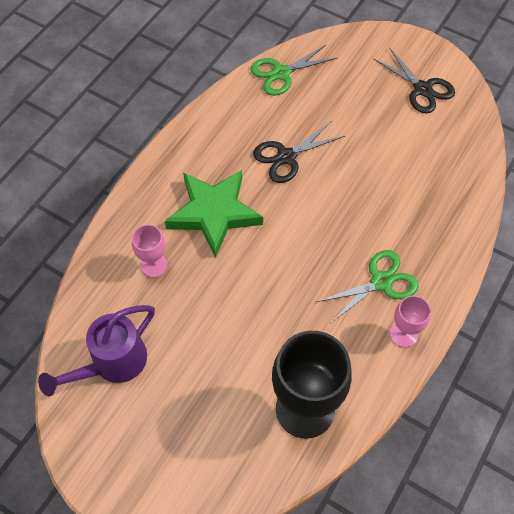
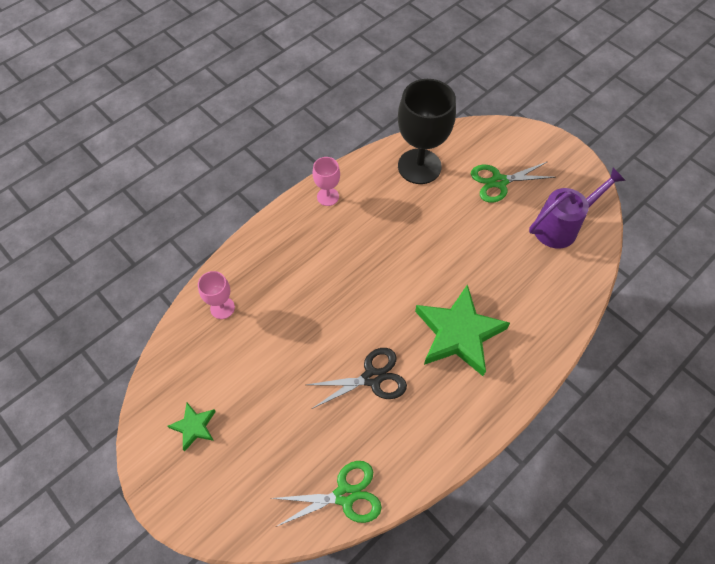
camera: 165 degrees left, 0 degrees up
pink goblet [132,224,168,278] -> pink goblet moved to [198,271,235,319]
green scissors [316,250,419,323] -> green scissors moved to [471,162,556,203]
black scissors [374,47,455,114] -> green star [167,403,216,451]

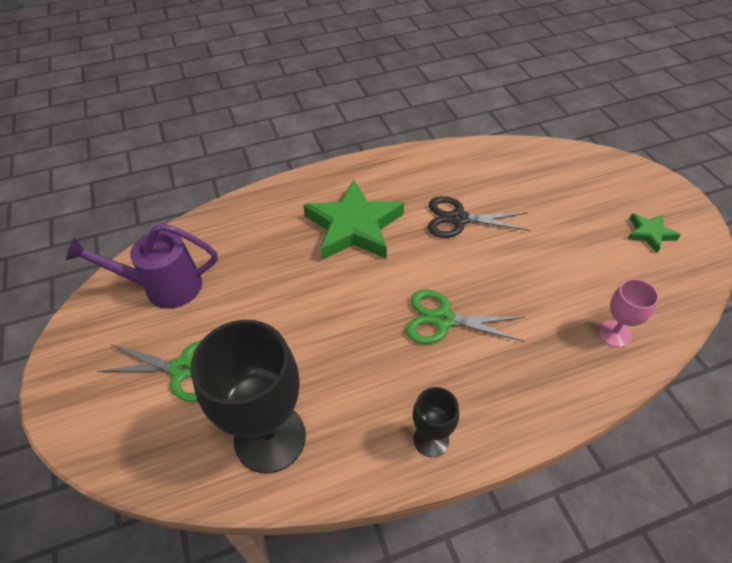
camera: 155 degrees left, 10 degrees down
green scissors [271,461,382,527] -> green scissors moved to [406,289,525,344]
pink goblet [312,157,340,206] -> black goblet [413,387,459,457]

